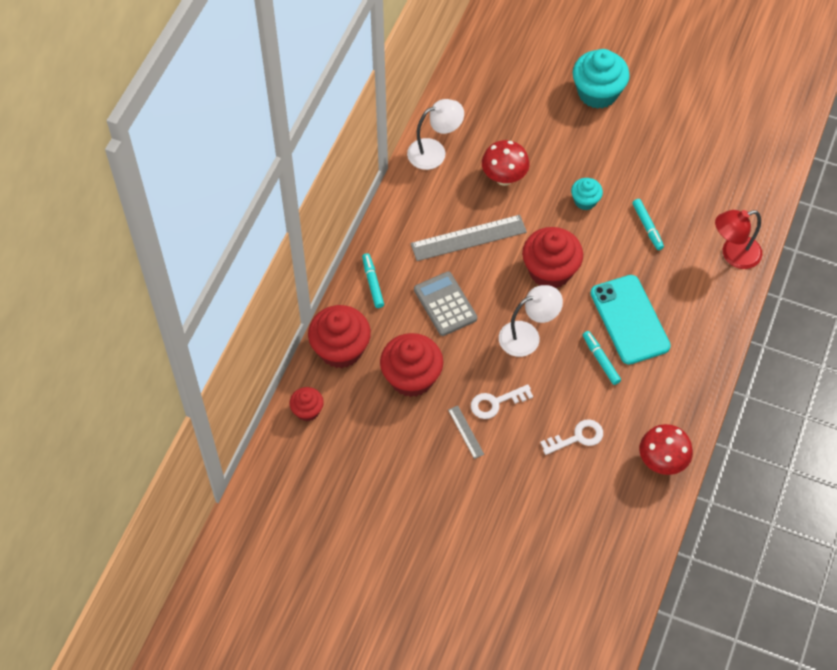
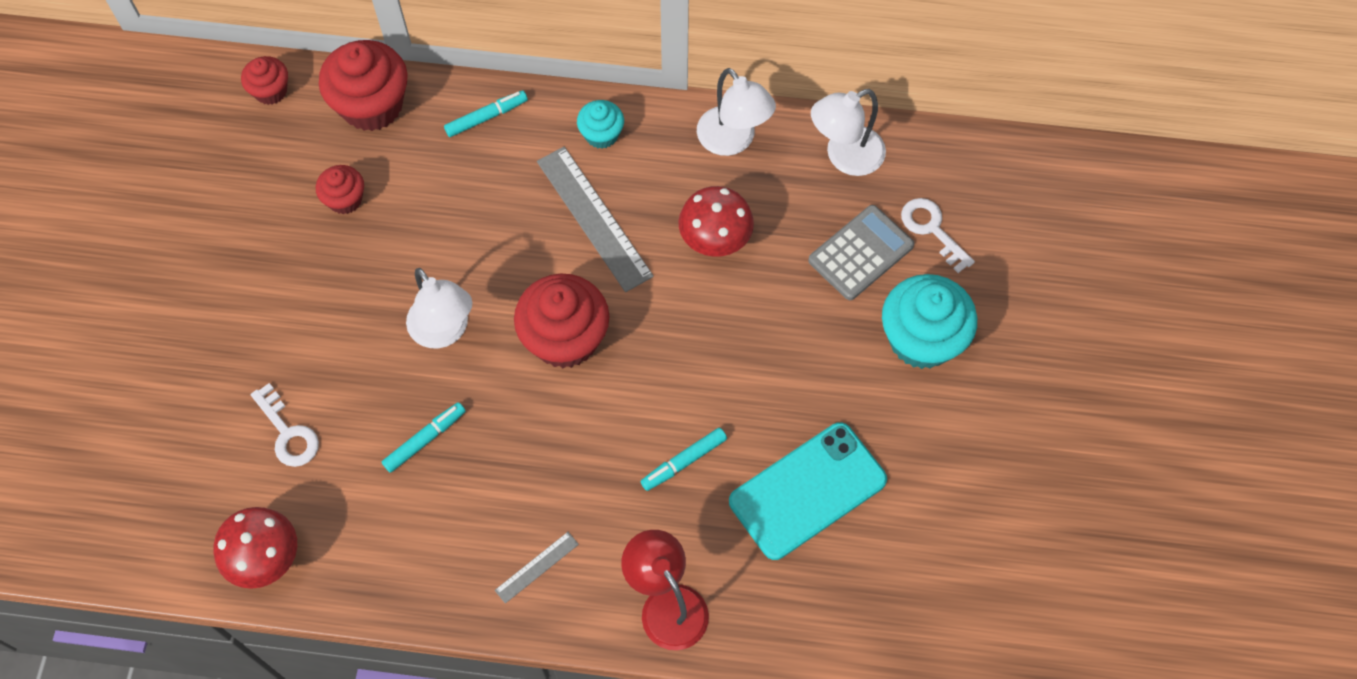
camera: 75 degrees right, 5 degrees up
red cupcake [380,333,443,397] -> red cupcake [316,165,364,214], size x0.54
grey calculator [414,271,477,336] -> grey calculator moved to [808,205,914,300]
grey ruler [448,406,484,459] -> grey ruler moved to [495,532,579,604]
white key [471,384,533,419] -> white key moved to [901,198,975,273]
turquoise cupcake [571,178,603,210] -> turquoise cupcake moved to [577,100,624,149]
turquoise phone [590,275,671,365] -> turquoise phone moved to [729,422,887,560]
none -> white lamp [811,89,886,176]

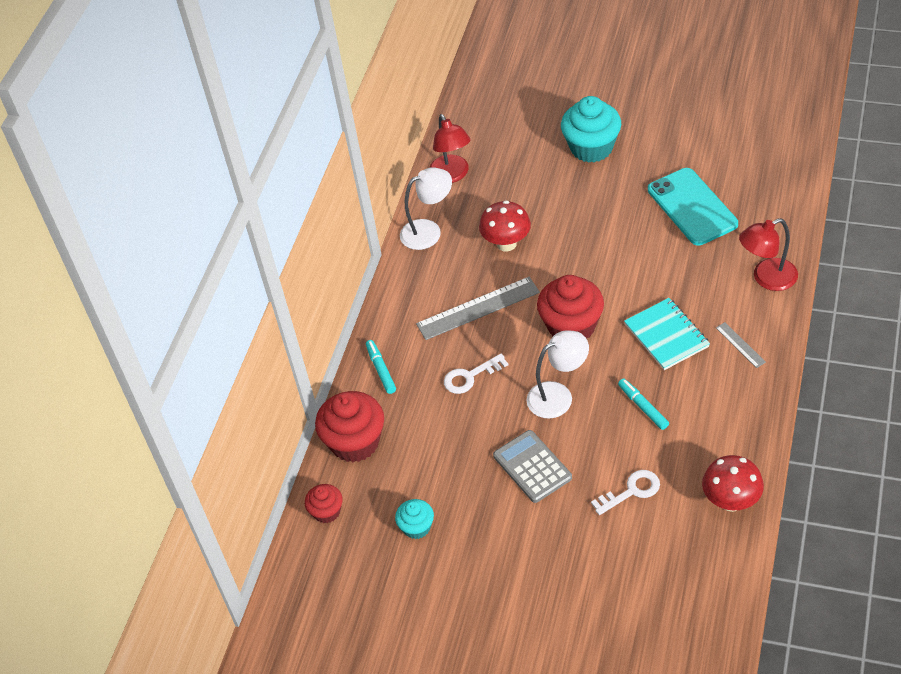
camera: 75 degrees left, 15 degrees down
red cupcake [316,165,364,214] -> none
turquoise cupcake [577,100,624,149] -> turquoise cupcake moved to [395,499,434,539]
turquoise marker [640,428,727,491] -> none
grey calculator [808,205,914,300] -> grey calculator moved to [493,430,572,503]
white lamp [811,89,886,176] -> red lamp [429,114,470,183]
white key [901,198,975,273] -> white key moved to [444,354,508,394]
none -> turquoise notebook [624,298,710,370]

